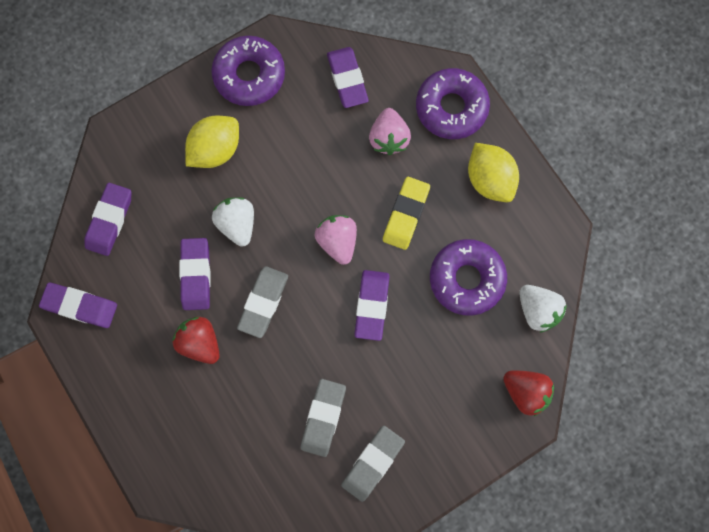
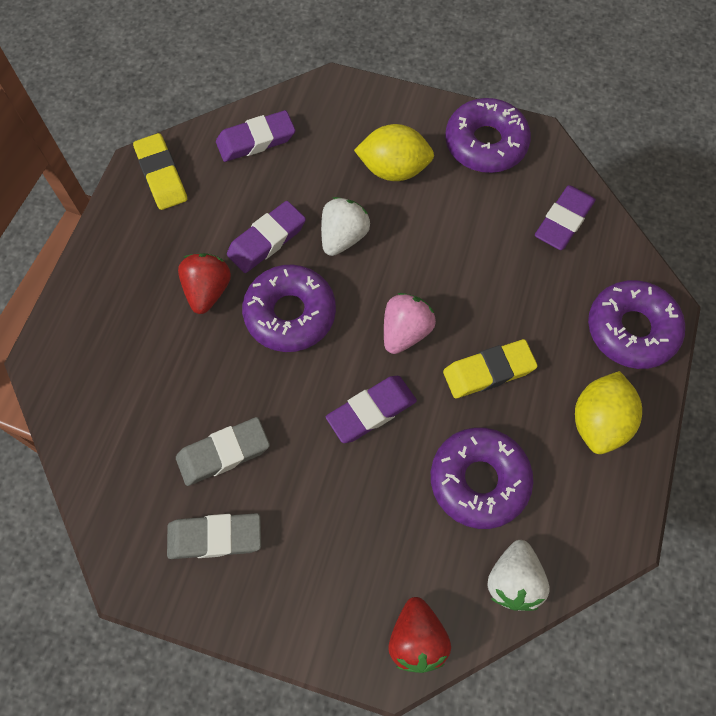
camera: 50 degrees right, 10 degrees down
purple eraser [39,283,117,328] -> yellow eraser [133,133,187,210]
grey eraser [237,266,288,338] -> purple donut [242,264,336,352]
pink strawberry [369,108,411,155] -> none

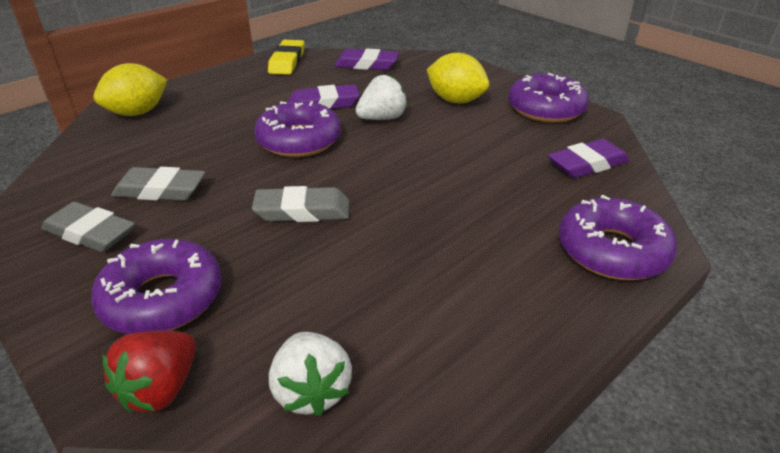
camera: 30 degrees right, 30 degrees down
red strawberry [178,253,231,314] -> none
purple eraser [326,376,417,443] -> grey eraser [252,186,349,222]
pink strawberry [384,293,436,354] -> none
purple donut [431,427,533,529] -> purple donut moved to [91,238,222,334]
yellow eraser [443,339,538,399] -> none
white strawberry [487,540,550,611] -> white strawberry turned 60 degrees counterclockwise [269,332,352,416]
yellow lemon [575,371,642,454] -> yellow lemon moved to [94,63,167,116]

